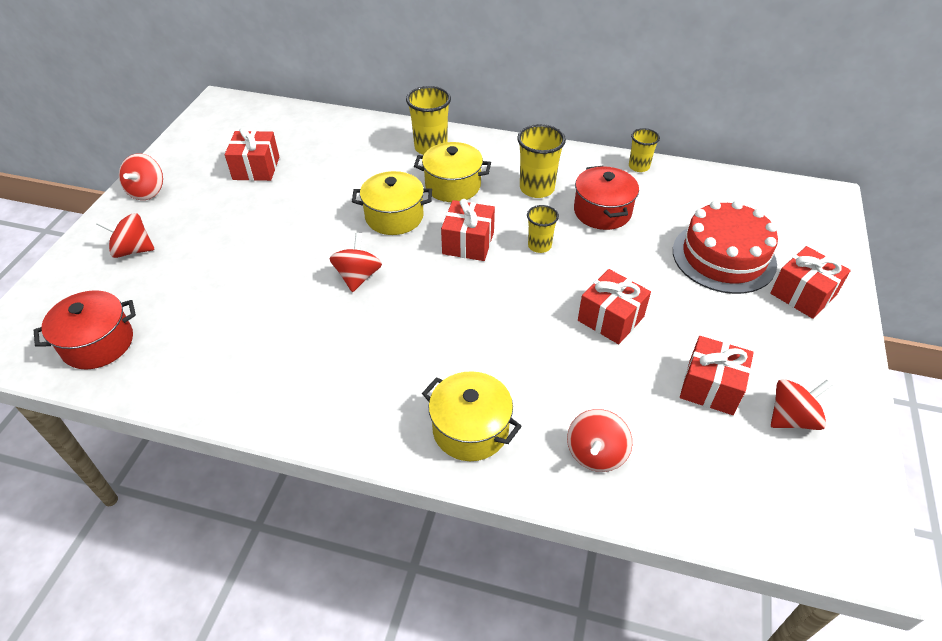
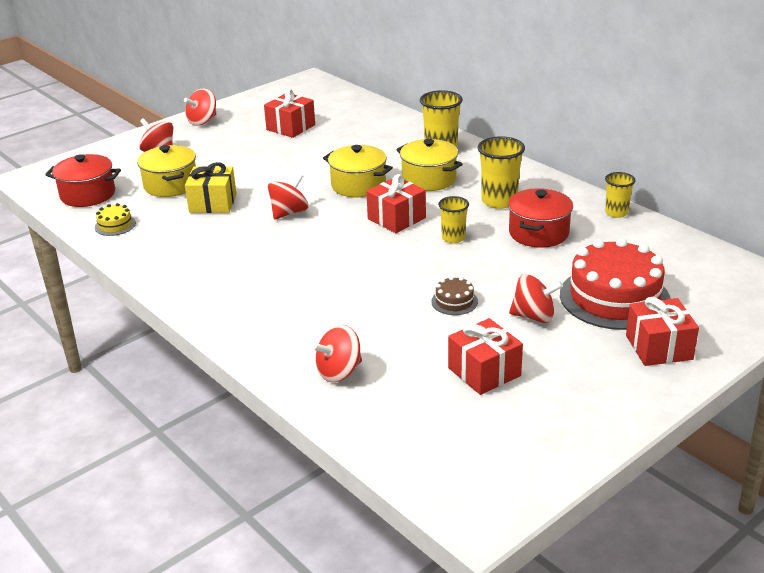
camera: 35 degrees right, 15 degrees down
yellow pot [422,371,522,461] -> yellow pot moved to [137,145,196,197]
red gift [578,269,651,344] -> brown cake [431,276,478,315]
red spinning top [771,379,832,430] -> red spinning top moved to [509,274,563,323]
none -> yellow cake [95,203,136,236]
none -> yellow gift [185,162,236,213]

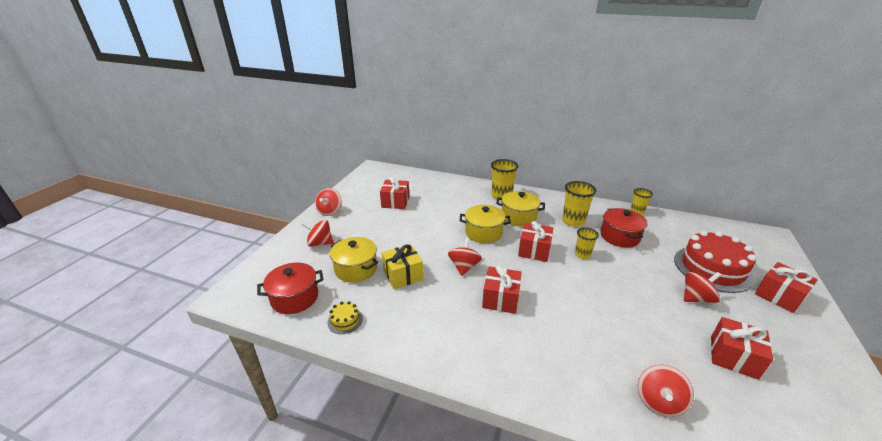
camera: 30 degrees left, 0 degrees up
brown cake [431,276,478,315] -> none
none -> red gift [482,266,522,314]

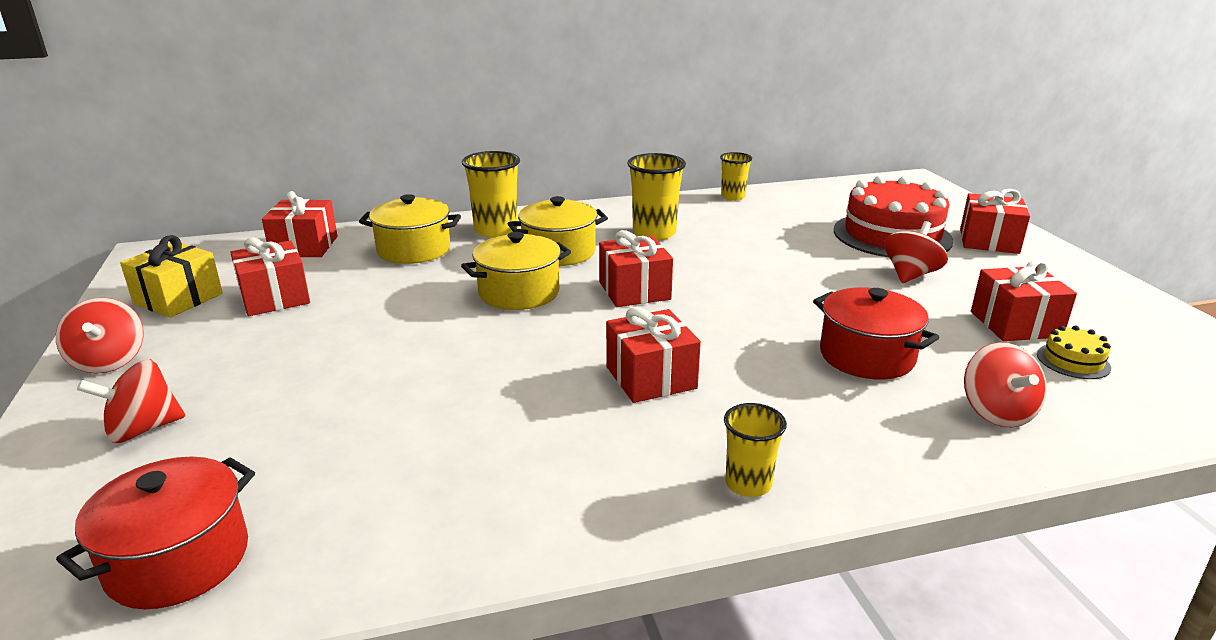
camera: 35 degrees left, 5 degrees down
yellow cake [328,301,363,334] -> yellow cake moved to [1037,325,1111,379]
yellow pot [330,237,378,283] -> yellow pot moved to [359,194,461,264]
yellow gift [382,244,423,289] -> yellow gift moved to [120,235,223,318]
red spinning top [448,238,482,276] -> none
yellow cup [575,227,599,259] -> yellow cup moved to [724,403,787,497]
red pot [601,208,647,247] -> red pot moved to [813,287,940,380]
none -> red gift [262,191,337,257]

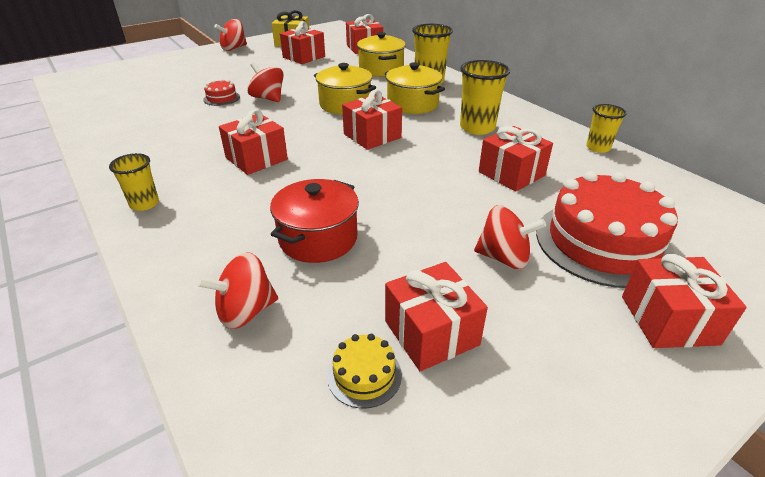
camera: 70 degrees right, 10 degrees up
red pot [56,457,255,609] -> none
red spinning top [77,359,185,443] -> red spinning top moved to [247,62,284,102]
none -> red cake [203,79,240,106]
none -> red gift [479,126,553,192]

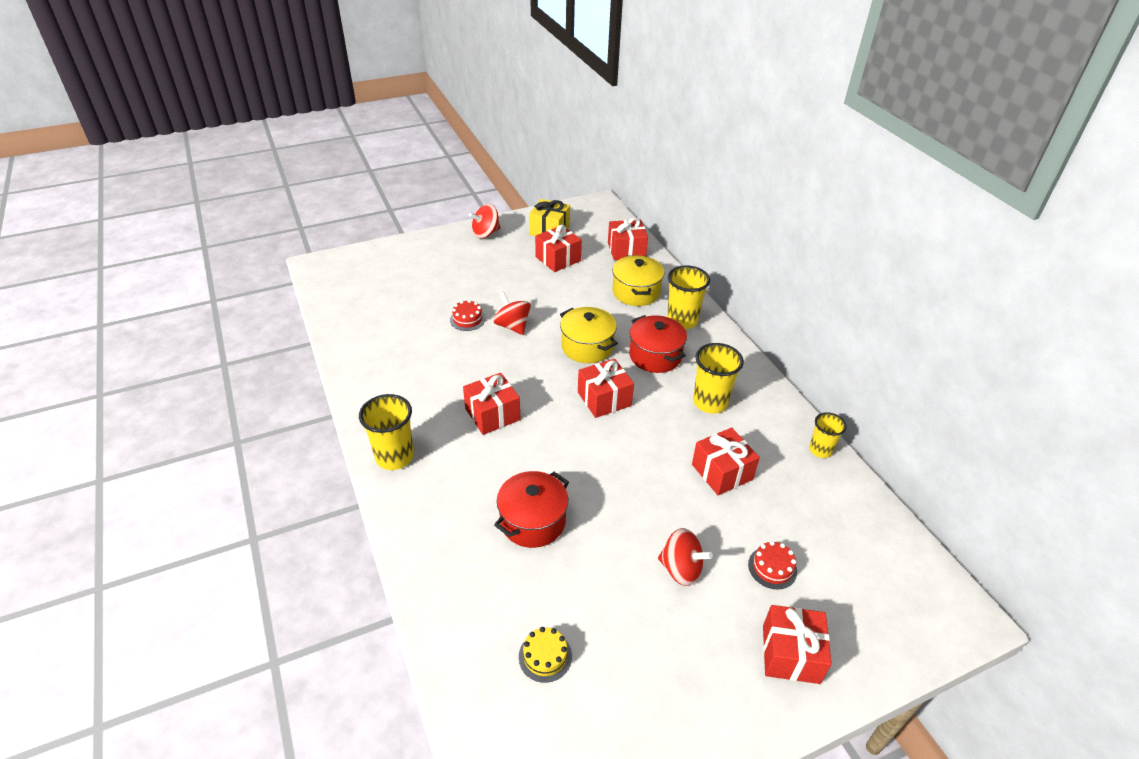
camera: 10 degrees right, 5 degrees up
yellow cup [109,153,159,211] -> yellow cup [359,394,414,470], size x1.61
red spinning top [197,252,278,329] -> none
yellow pot [385,62,445,114] -> red pot [629,315,687,373]
red gift [385,262,488,371] -> none
red cake [536,171,678,288] -> red cake [748,541,797,590], size x0.43

